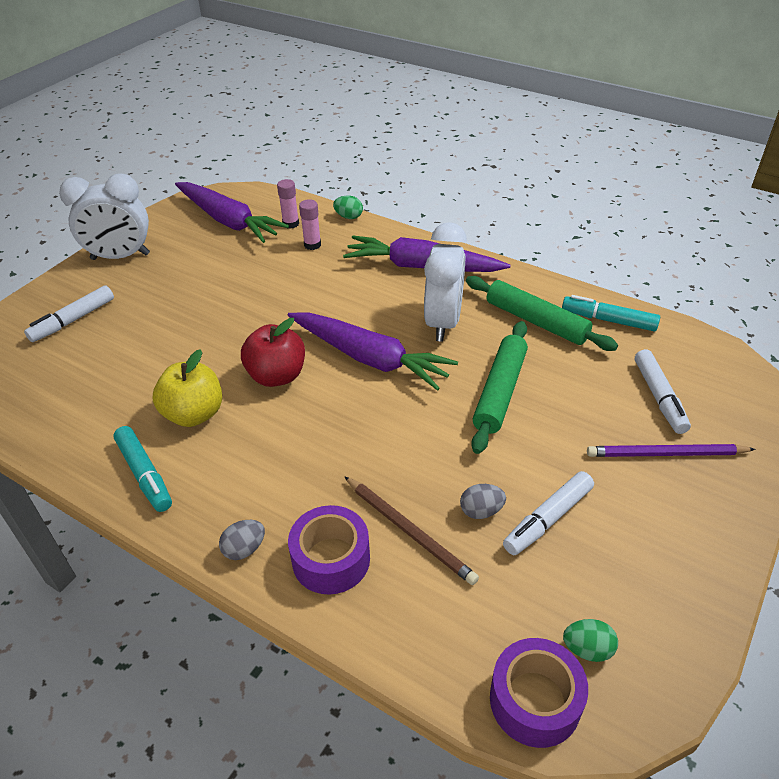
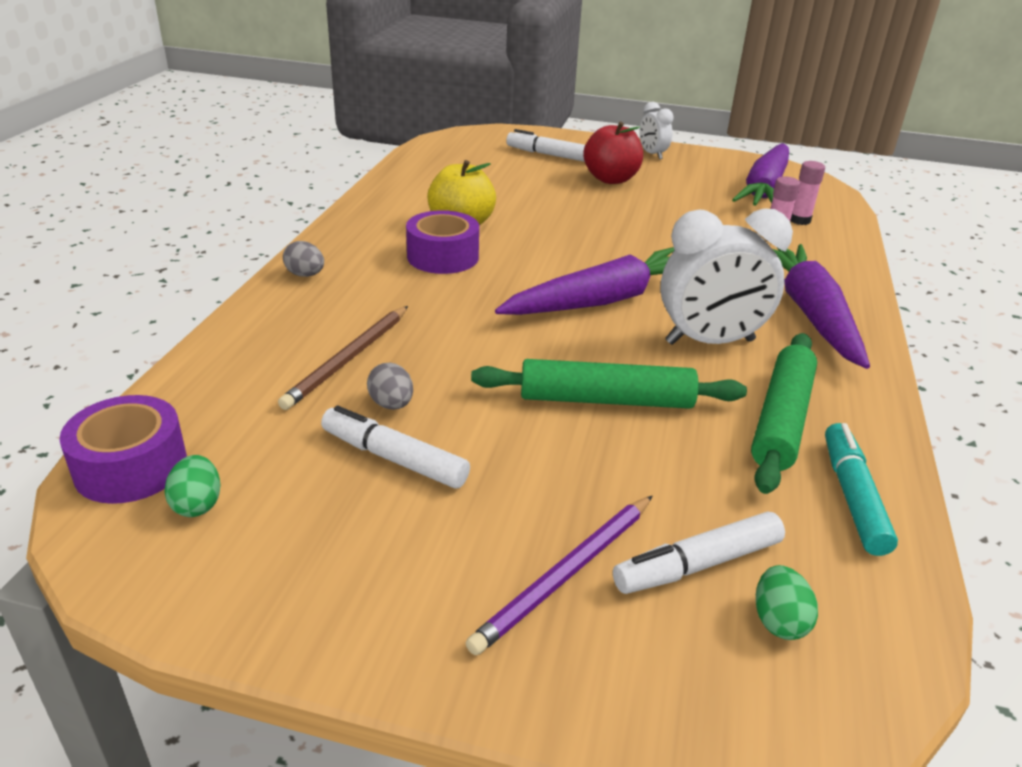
camera: 70 degrees right, 10 degrees down
white clock [59,173,150,260] -> white clock [639,102,674,159], size x0.53
turquoise marker [113,426,172,512] -> none
red apple [241,318,305,387] -> red apple moved to [583,122,643,184]
purple carrot [288,312,458,391] -> purple carrot turned 135 degrees counterclockwise [495,247,674,315]
purple tape [288,505,370,595] -> purple tape moved to [406,210,479,274]
green egg [333,195,363,219] -> green egg moved to [756,565,818,640]
purple pencil [587,444,755,457] -> purple pencil turned 120 degrees counterclockwise [466,496,652,655]

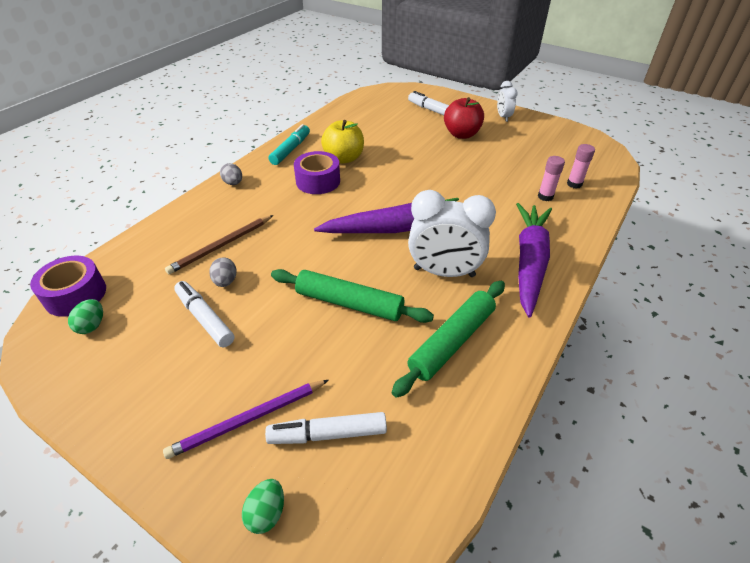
camera: 20 degrees right, 10 degrees up
purple carrot [732,143,789,206] -> none
green egg [756,565,818,640] -> green egg moved to [242,479,284,534]
turquoise marker [825,423,898,556] -> turquoise marker moved to [269,124,310,165]

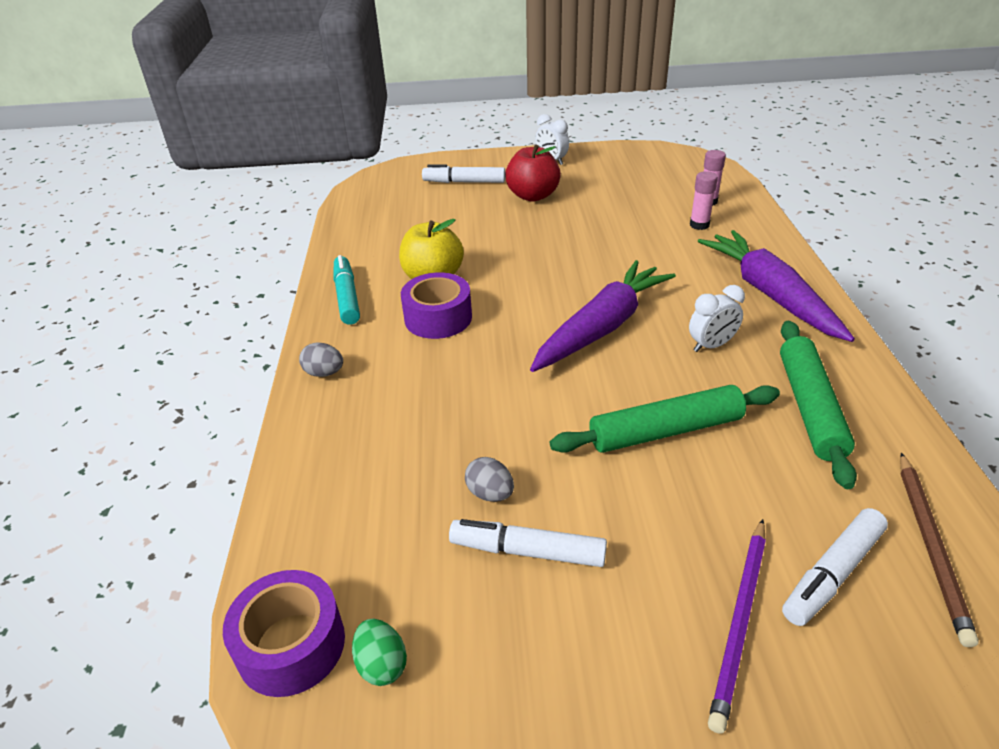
camera: 35 degrees left, 5 degrees down
brown pencil [165,215,273,274] -> brown pencil moved to [900,453,979,647]
green egg [242,479,284,534] -> none
white clock [408,190,496,277] -> white clock [689,285,745,352], size x0.53

